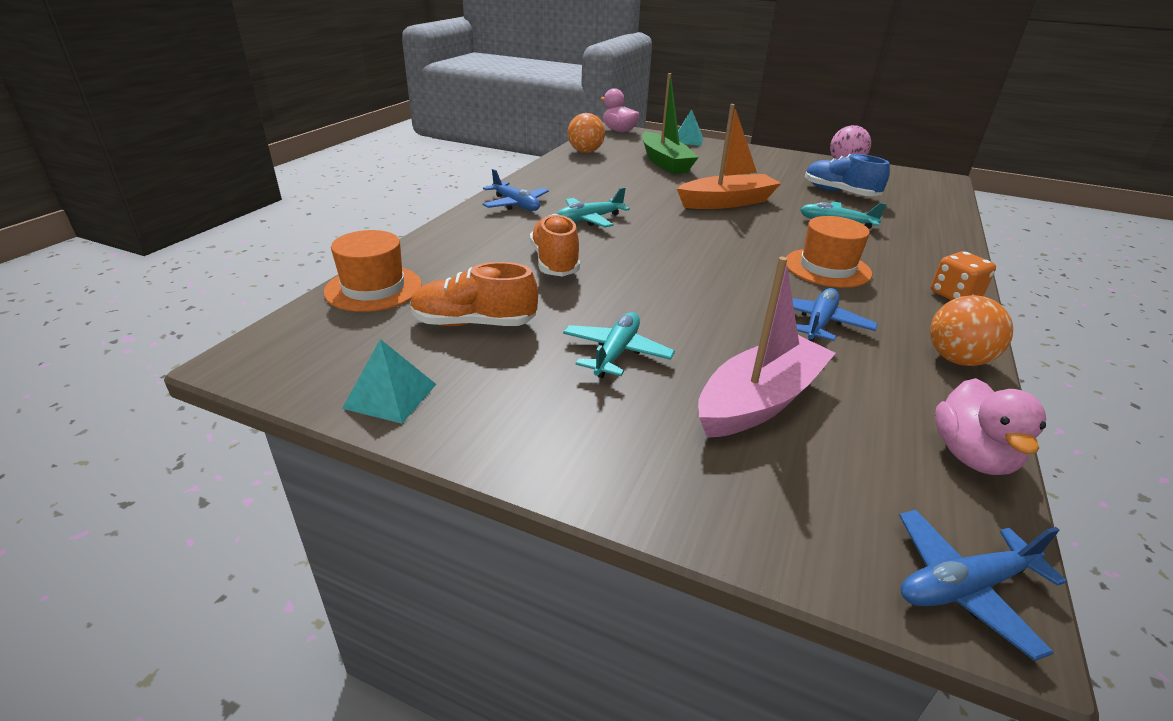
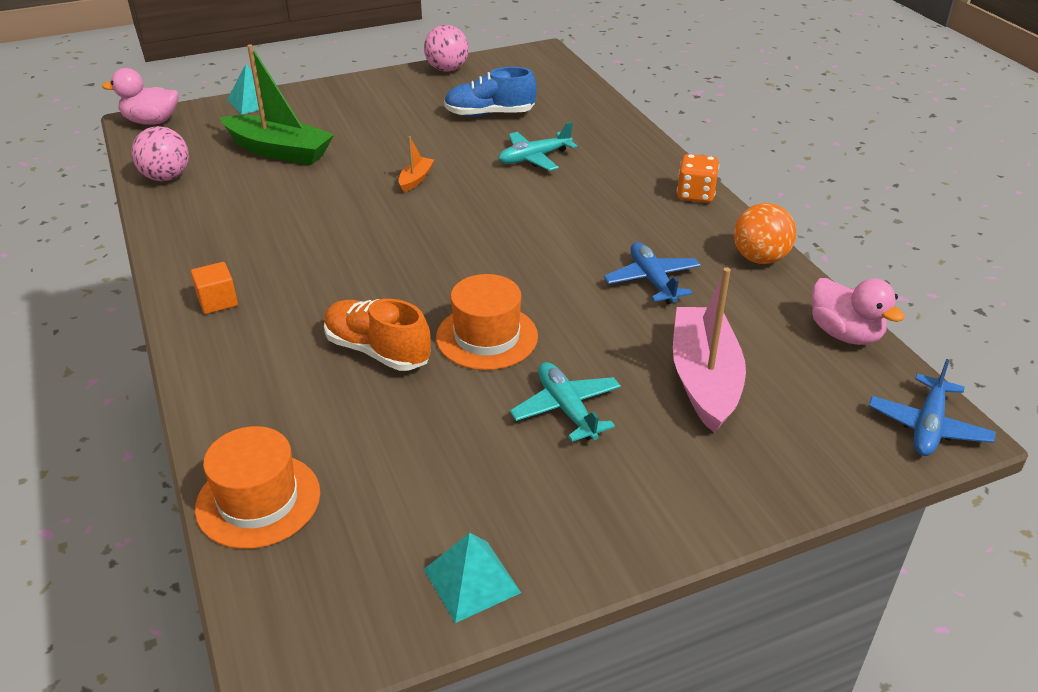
camera: 45 degrees left, 5 degrees up
orange shoe [410,262,538,326] -> none
blue plane [483,169,549,211] -> orange cube [191,262,238,314]
turquoise plane [557,187,630,227] -> none
orange ball [567,113,605,153] -> pink ball [132,126,189,181]
orange boat [677,104,781,209] -> orange boat [398,136,434,192], size x0.45
orange hat [786,216,872,288] -> orange hat moved to [436,274,538,370]

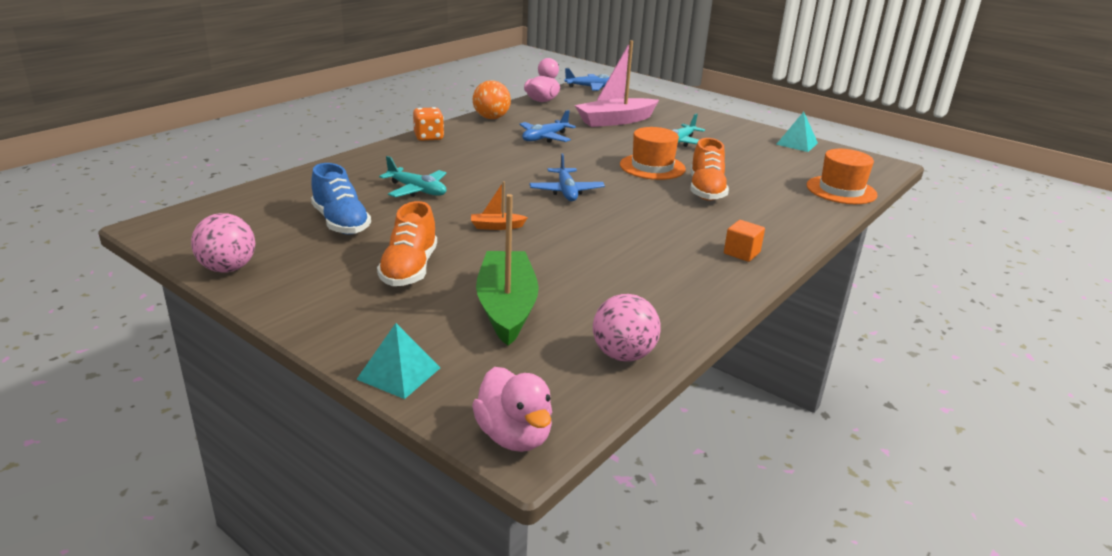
camera: 120 degrees left, 10 degrees down
none -> orange shoe [377,201,437,286]
none -> blue plane [529,153,605,201]

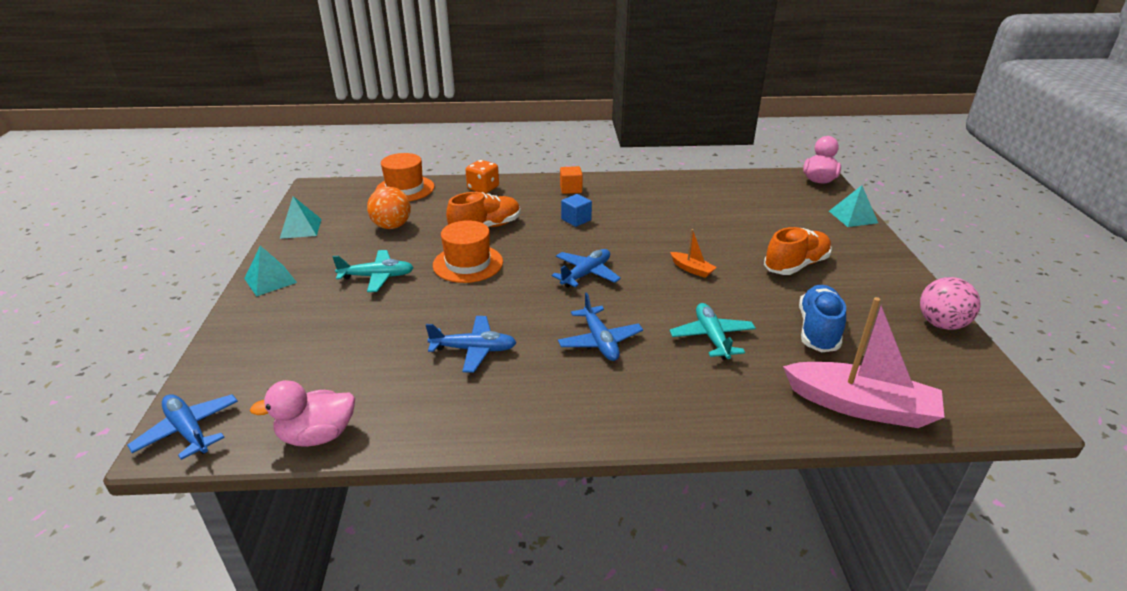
camera: 130 degrees left, 5 degrees up
orange dice [413,107,444,141] -> orange dice moved to [466,160,499,194]
orange ball [473,80,511,119] -> orange ball moved to [367,187,411,229]
green boat [476,194,539,346] -> none
pink boat [575,40,659,127] -> pink boat moved to [783,297,945,428]
pink ball [593,294,661,362] -> none
none -> turquoise pyramid [244,246,297,297]
none -> blue plane [558,293,643,361]
none -> blue cube [561,194,592,227]

